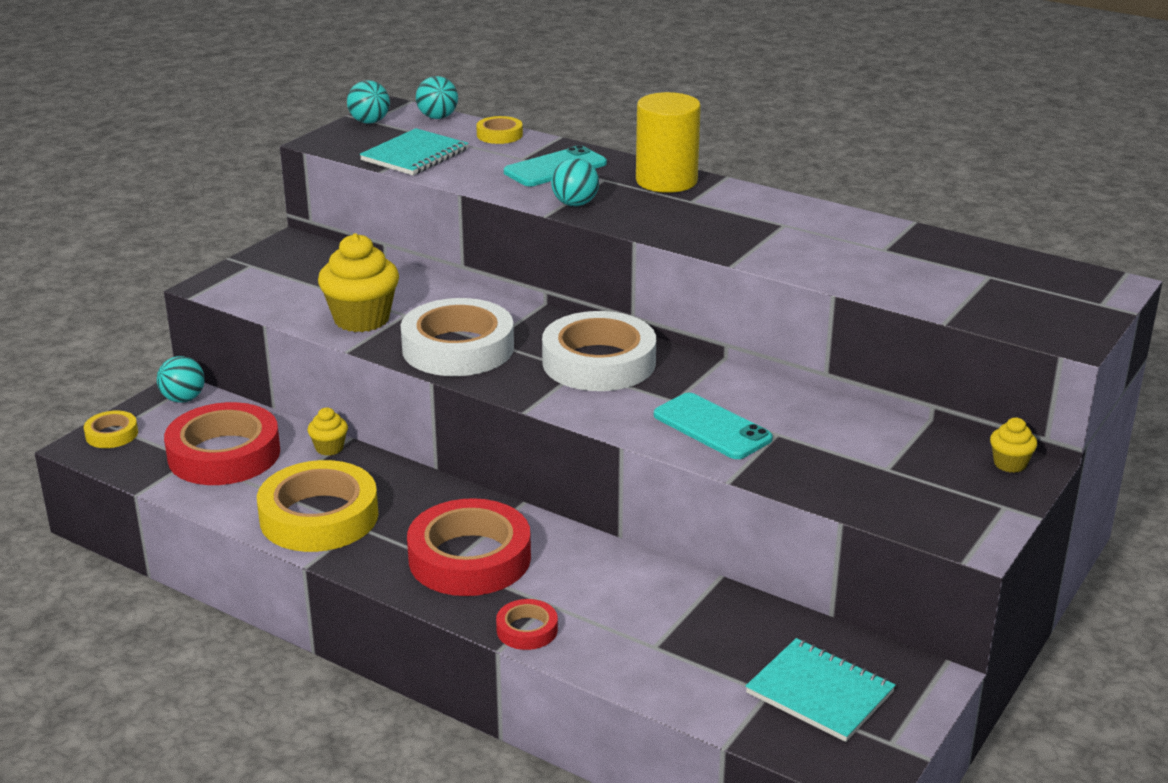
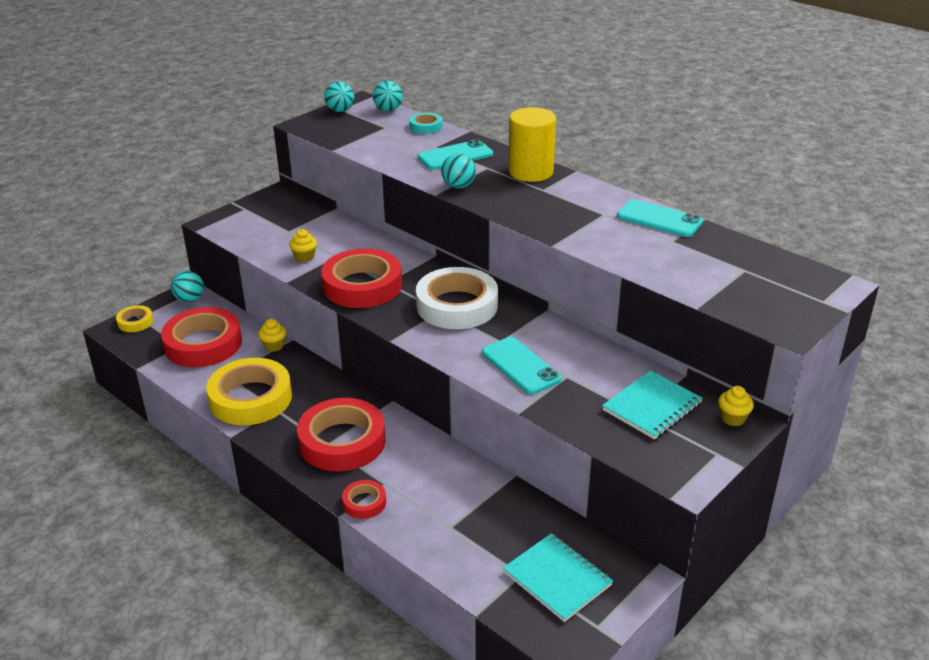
camera: 10 degrees right, 5 degrees up
yellow cupcake [318,233,399,332] -> yellow cupcake [289,229,317,262], size x0.49
turquoise notebook [360,128,468,175] -> turquoise notebook moved to [602,370,703,440]
white tape [401,298,514,376] -> red tape [321,249,402,308]
yellow tape [476,116,523,144] -> turquoise tape [410,113,443,134]
none -> turquoise phone [617,199,703,237]

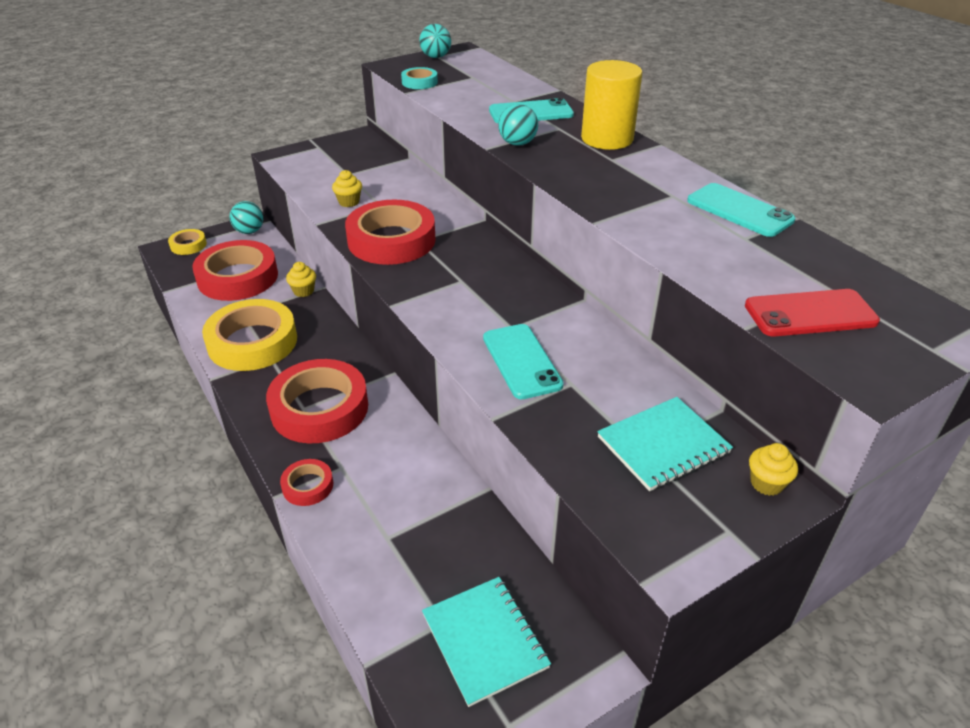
camera: 15 degrees right, 5 degrees up
turquoise ball [373,81,403,111] -> none
turquoise tape [410,113,443,134] -> turquoise tape moved to [401,67,438,89]
white tape [416,267,498,329] -> none
none -> red phone [745,289,880,336]

